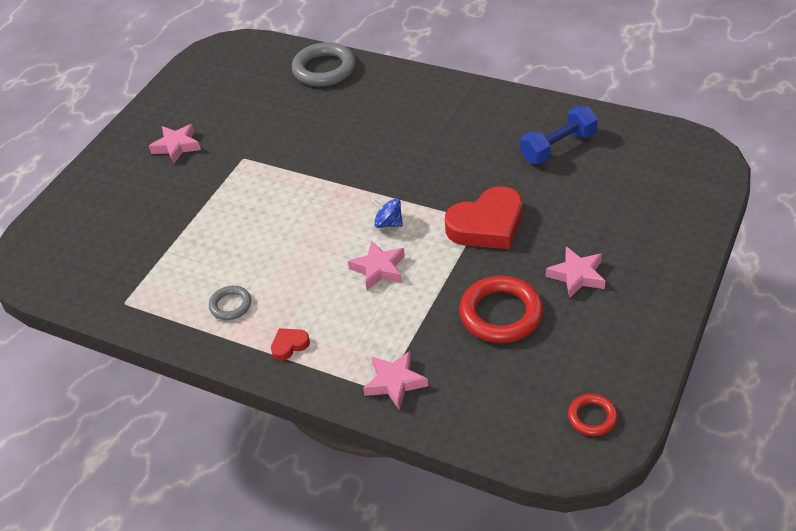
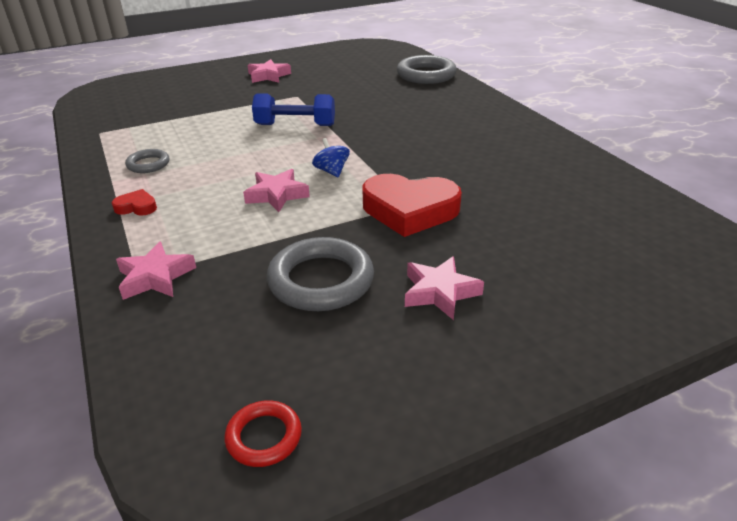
camera: 35 degrees right, 10 degrees down
red ring [459,276,543,343] -> grey ring [267,237,374,311]
blue dumbbell [520,106,598,164] -> blue dumbbell moved to [252,93,335,126]

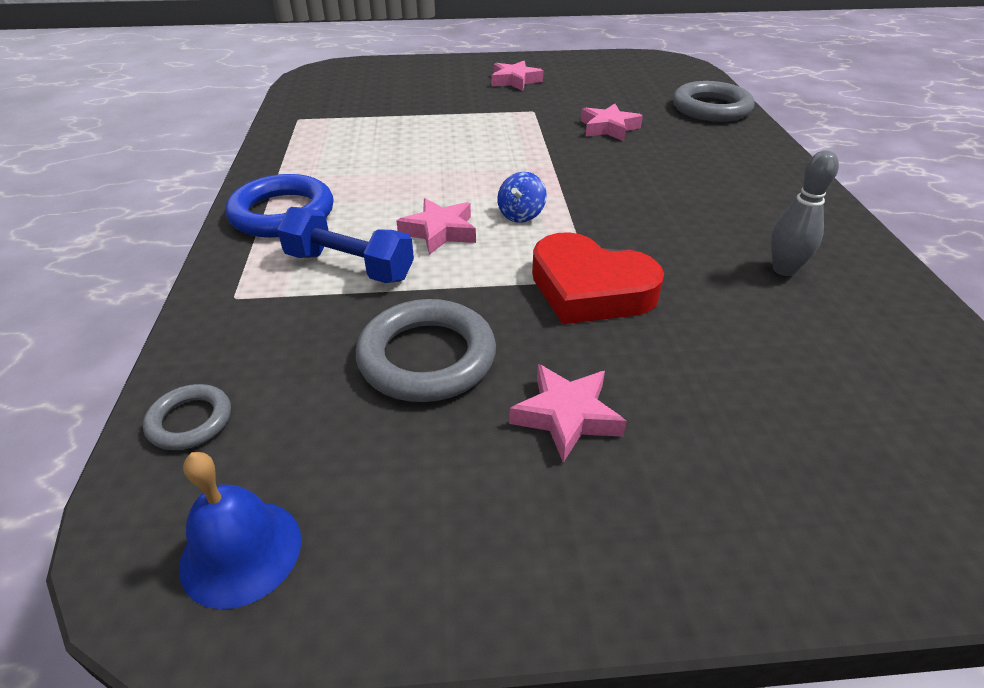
camera: 20 degrees right, 5 degrees up
red heart [112,189,157,216] -> blue ring [226,174,334,238]
pink star [116,241,196,300] -> pink star moved to [581,104,643,141]
grey ring [125,149,169,173] -> grey ring moved to [143,384,231,450]
red ring [225,401,302,467] -> blue bell [179,452,301,609]
blue dumbbell [252,93,335,126] -> blue dumbbell moved to [277,207,414,283]
blue spinning top [312,138,350,177] -> blue spinning top turned 150 degrees counterclockwise [497,172,547,223]
none -> grey bowling pin [771,150,839,276]

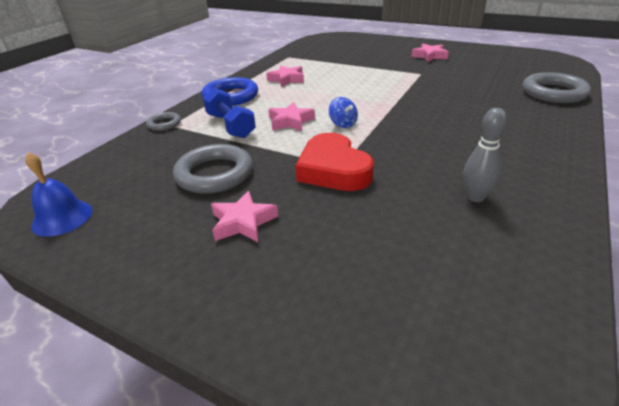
camera: 35 degrees right, 5 degrees down
grey ring [143,384,231,450] -> grey ring moved to [146,112,181,131]
blue spinning top [497,172,547,223] -> blue spinning top turned 90 degrees counterclockwise [329,97,358,128]
pink star [581,104,643,141] -> pink star moved to [266,65,304,87]

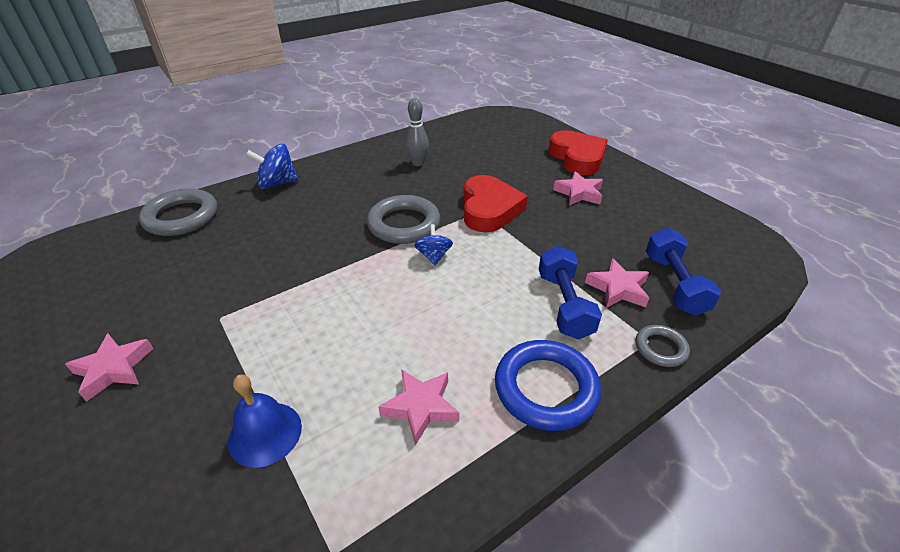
camera: 155 degrees left, 5 degrees up
blue bell [25,152,93,237] -> blue bell moved to [228,375,302,468]
grey ring [173,144,253,194] -> grey ring moved to [367,195,441,244]
pink star [268,102,315,131] -> pink star moved to [585,258,649,308]
none -> blue spinning top [246,144,299,189]
none -> red heart [548,130,608,175]
none -> blue dumbbell [646,228,721,316]

